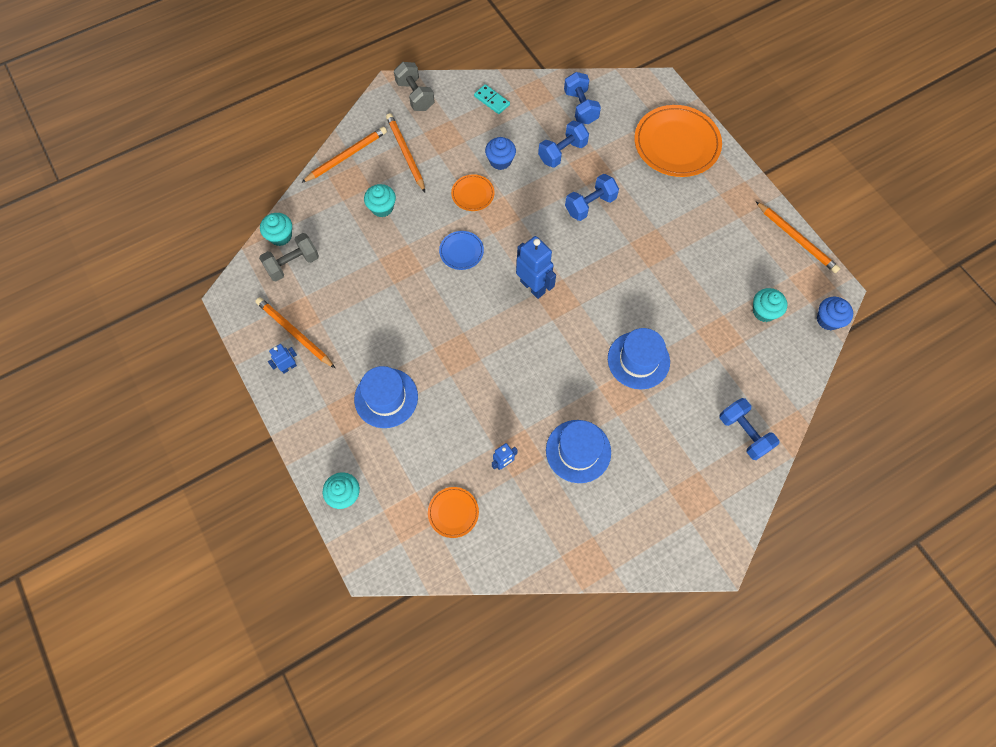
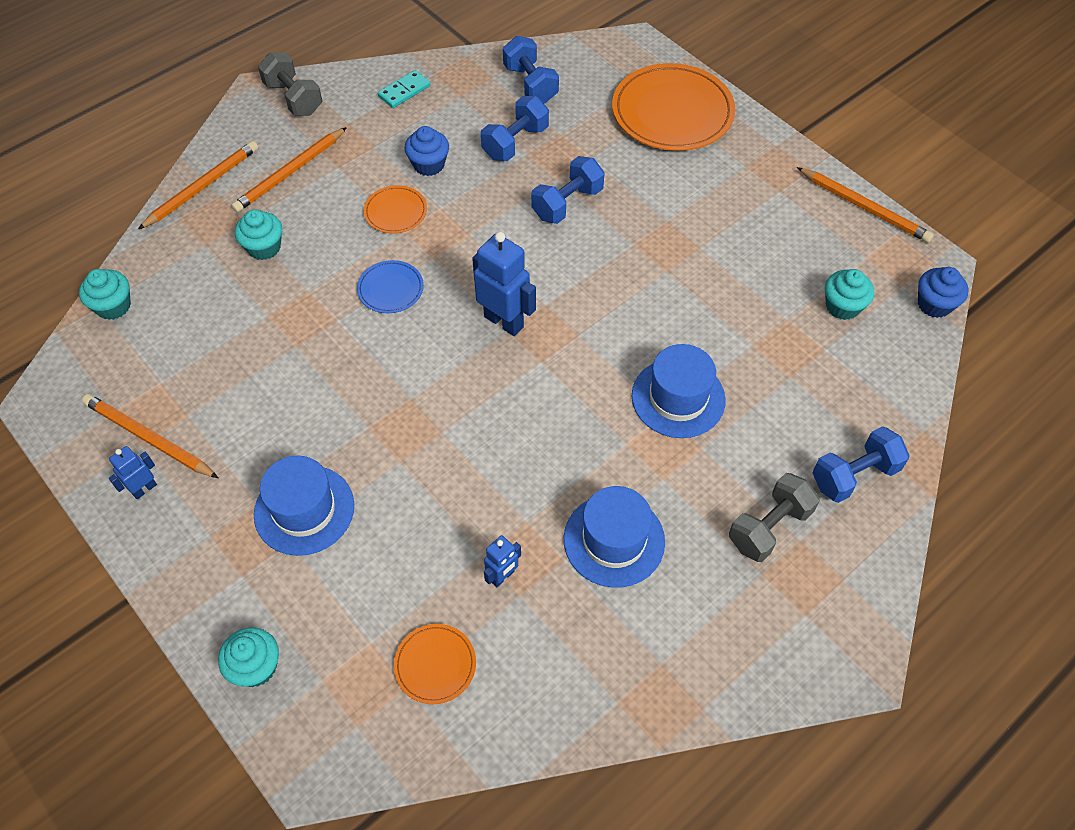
camera: 10 degrees left, 10 degrees down
grey dumbbell [259,233,319,281] -> grey dumbbell moved to [729,473,820,562]
orange pencil [386,113,425,192] -> orange pencil turned 105 degrees counterclockwise [231,127,347,212]
turquoise domino [474,84,510,114] -> turquoise domino turned 75 degrees counterclockwise [378,70,430,108]
blue dumbbell [719,398,779,460] -> blue dumbbell turned 75 degrees counterclockwise [813,426,910,503]

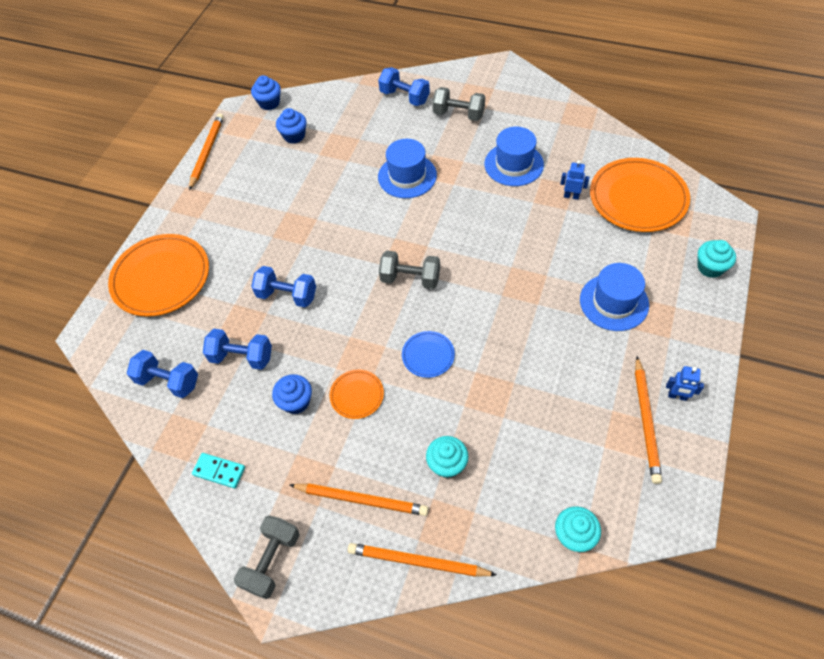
camera: 115 degrees left, 0 degrees up
orange plate [394,624,476,704] -> orange plate [590,158,690,232], size x2.07
blue robot [472,232,536,336] -> grey dumbbell [379,251,440,289]
blue dumbbell [503,36,559,103] -> blue dumbbell turned 75 degrees clockwise [127,350,198,398]
turquoise cupcake [825,269,874,320] -> blue cupcake [276,108,306,144]

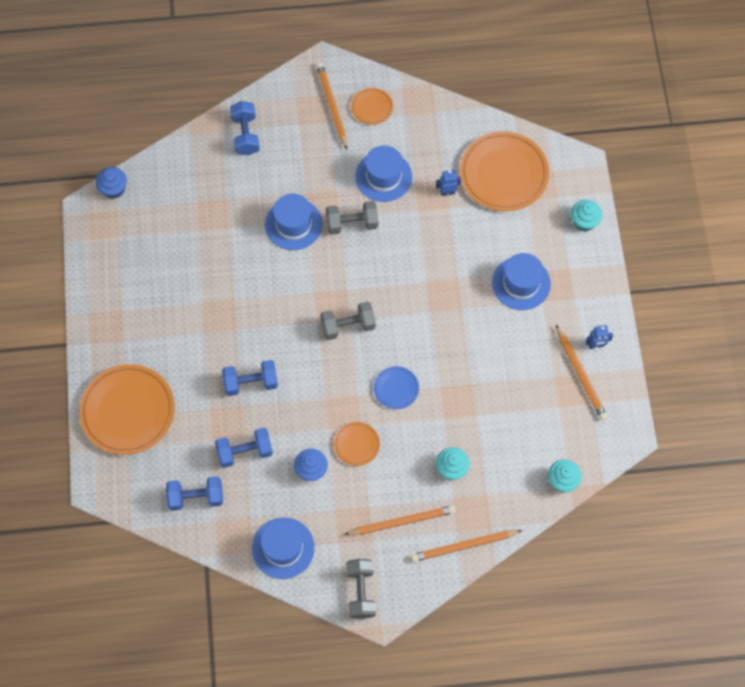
camera: 30 degrees left, 10 degrees up
orange pencil [189,113,224,190] -> orange pencil moved to [316,62,347,149]
turquoise domino [192,453,245,488] -> blue hat [252,517,315,579]
blue cupcake [276,108,306,144] -> none
blue dumbbell [378,67,430,106] -> blue dumbbell turned 75 degrees clockwise [230,101,260,156]
grey dumbbell [432,87,485,121] -> grey dumbbell moved to [326,201,378,235]
none -> orange plate [351,88,393,125]

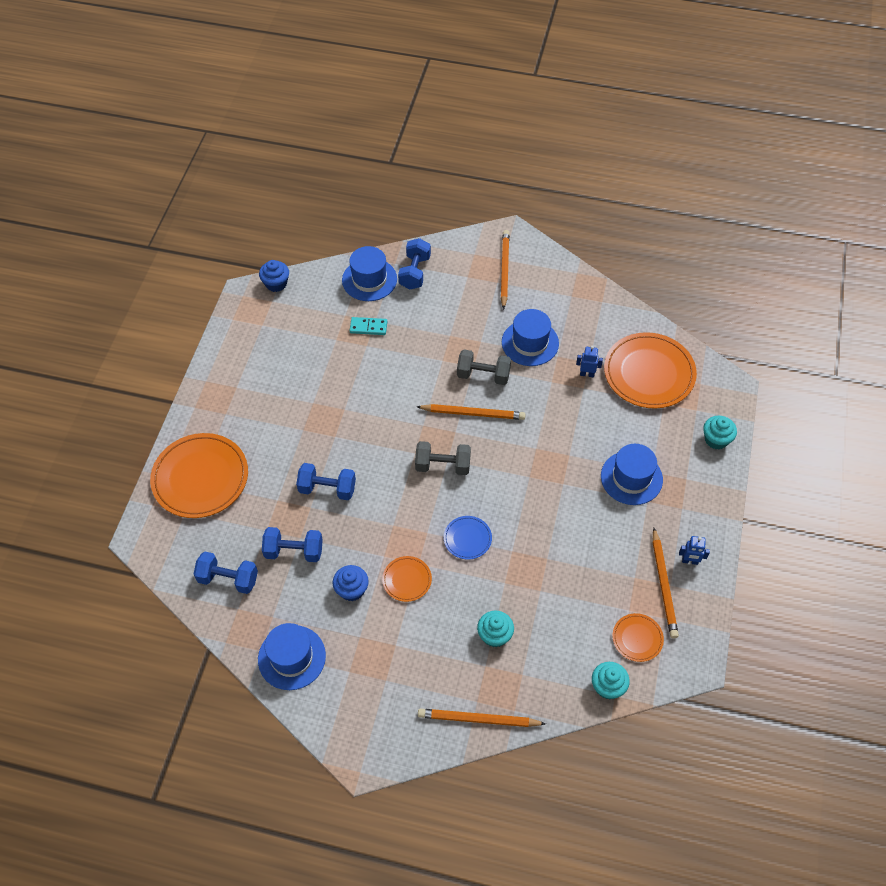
camera: 20 degrees right, 10 degrees down
blue hat [265,194,323,250] -> blue hat moved to [342,246,397,301]
orange pencil [344,505,456,535] -> orange pencil moved to [417,404,526,420]
grey dumbbell [346,559,376,619] -> none
orange plate [351,88,393,125] -> orange plate moved to [612,613,664,662]
none -> turquoise domino [350,317,387,335]

